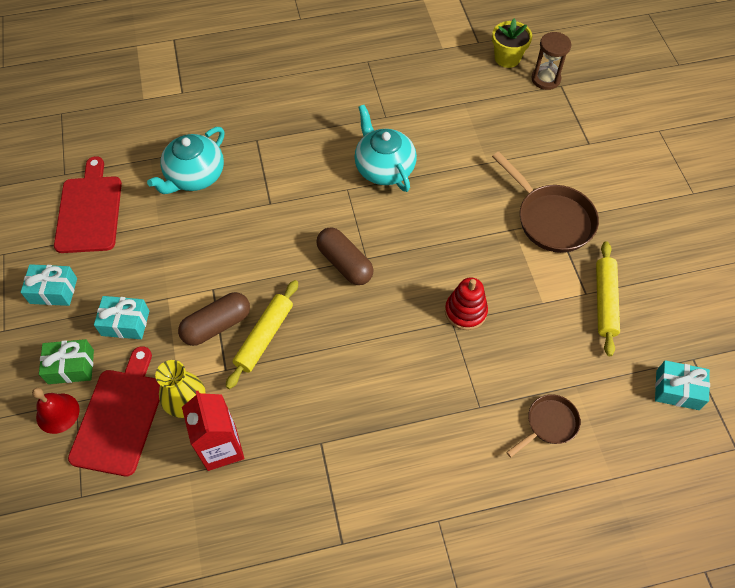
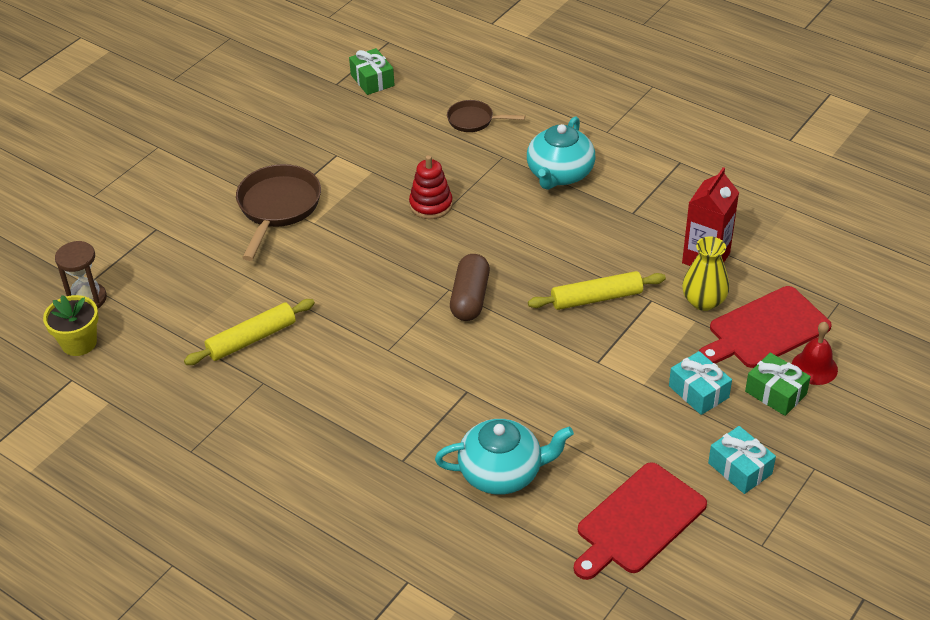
camera: 130 degrees left, 15 degrees down
brown capsule [178,292,250,346] -> none
turquoise teapot [354,105,417,192] -> turquoise teapot moved to [527,116,595,190]
yellow rolling pin [596,241,620,356] -> yellow rolling pin moved to [184,299,315,365]
turquoise gift [655,360,710,410] -> green gift [349,48,395,95]

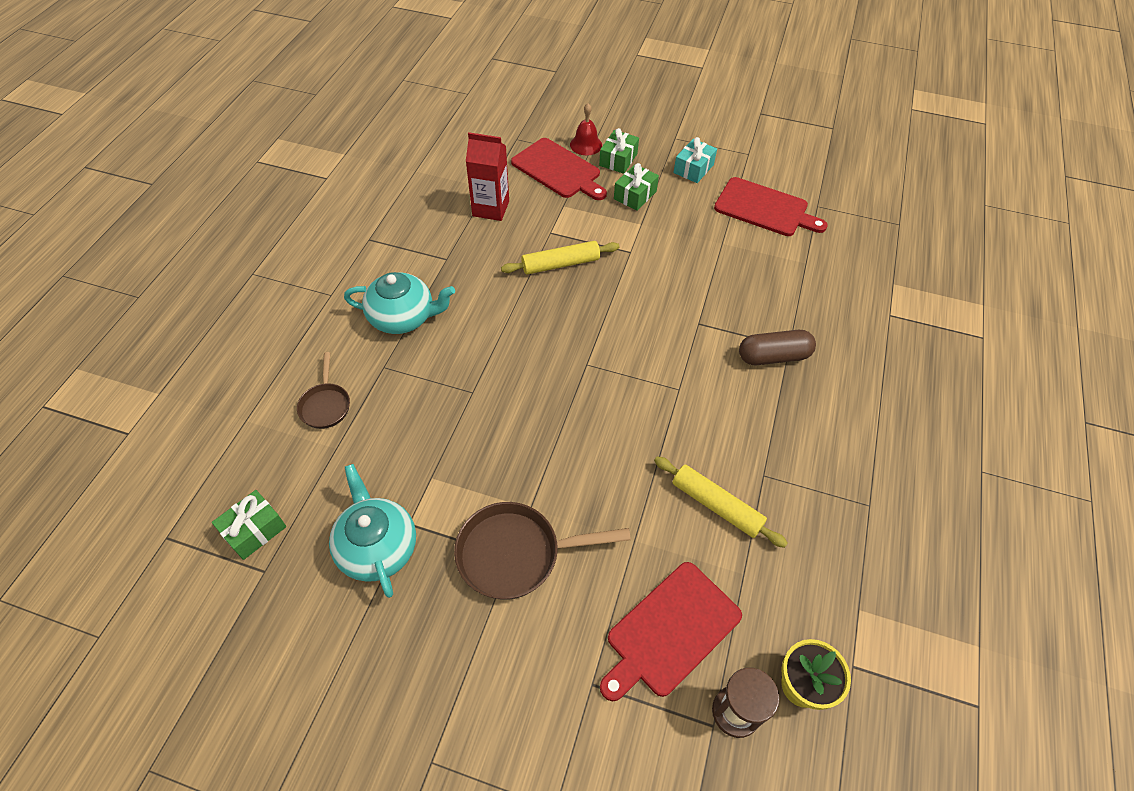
camera: 110 degrees left, 10 degrees up
red stacking toy [409,155,453,219] -> none
turquoise teapot [435,419,574,495] -> turquoise teapot moved to [329,464,416,598]
brown capsule [450,254,490,321] -> brown capsule moved to [739,330,816,365]
yellow rolling pin [528,271,666,310] -> yellow rolling pin turned 75 degrees counterclockwise [501,241,619,274]
turquoise gift [669,351,732,415] -> green gift [614,163,659,211]
yellow vase [682,236,729,311] -> none
none -> red cutting board [600,562,742,701]

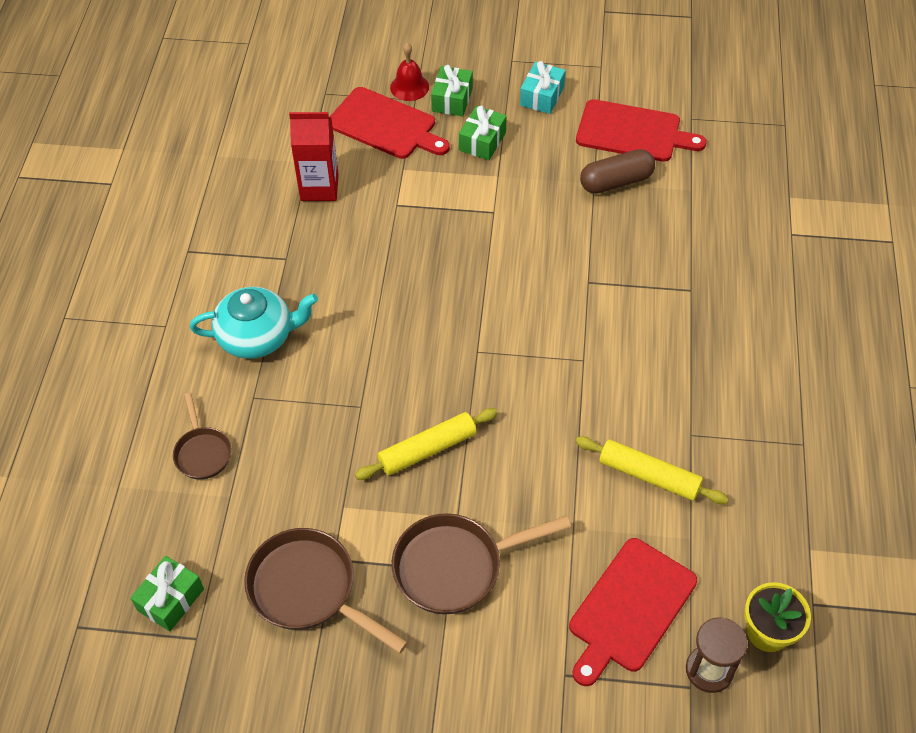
camera: 10 degrees left, 0 degrees up
turquoise teapot [329,464,416,598] -> brown pan [244,528,408,654]
yellow rolling pin [501,241,619,274] -> yellow rolling pin moved to [355,408,498,480]
brown capsule [739,330,816,365] -> brown capsule moved to [580,149,655,194]

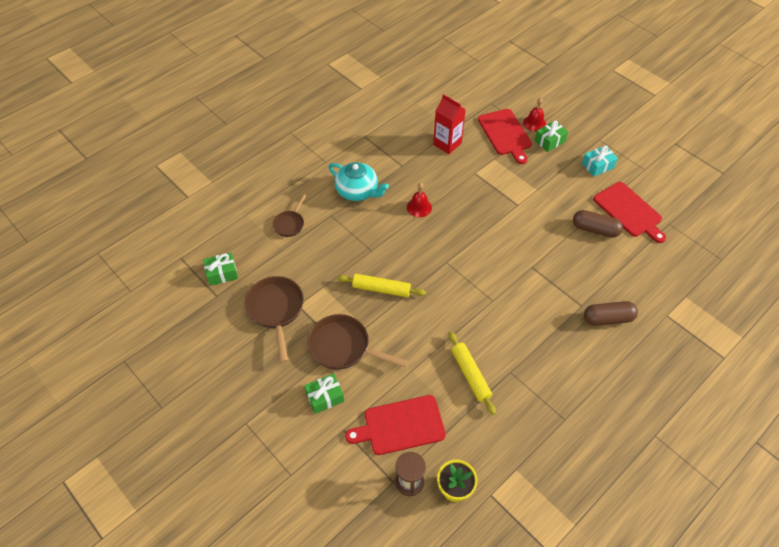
camera: 40 degrees right, 0 degrees up
green gift [459,106,507,160] -> green gift moved to [304,373,344,414]
none -> red bell [407,183,432,217]
none -> brown capsule [584,301,638,326]

